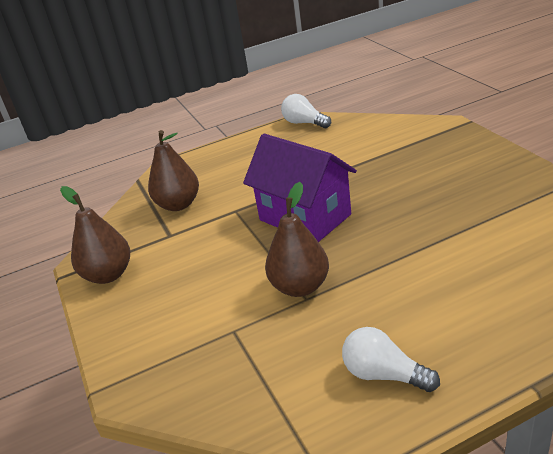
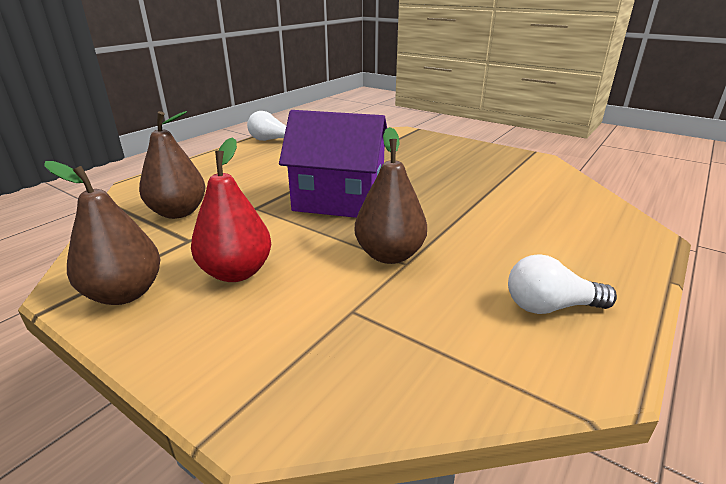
camera: 35 degrees left, 5 degrees down
none -> red pear [191,137,271,282]

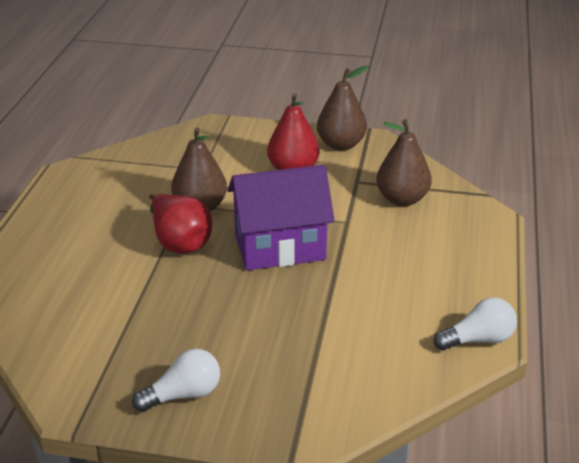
camera: 155 degrees right, 5 degrees up
white light bulb [508,254,617,314] -> white light bulb moved to [132,349,220,412]
none -> red pear [149,194,212,254]

